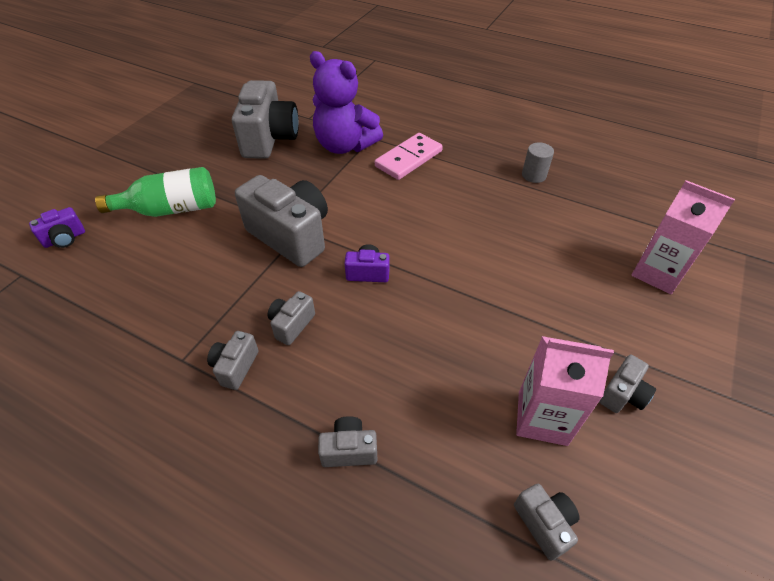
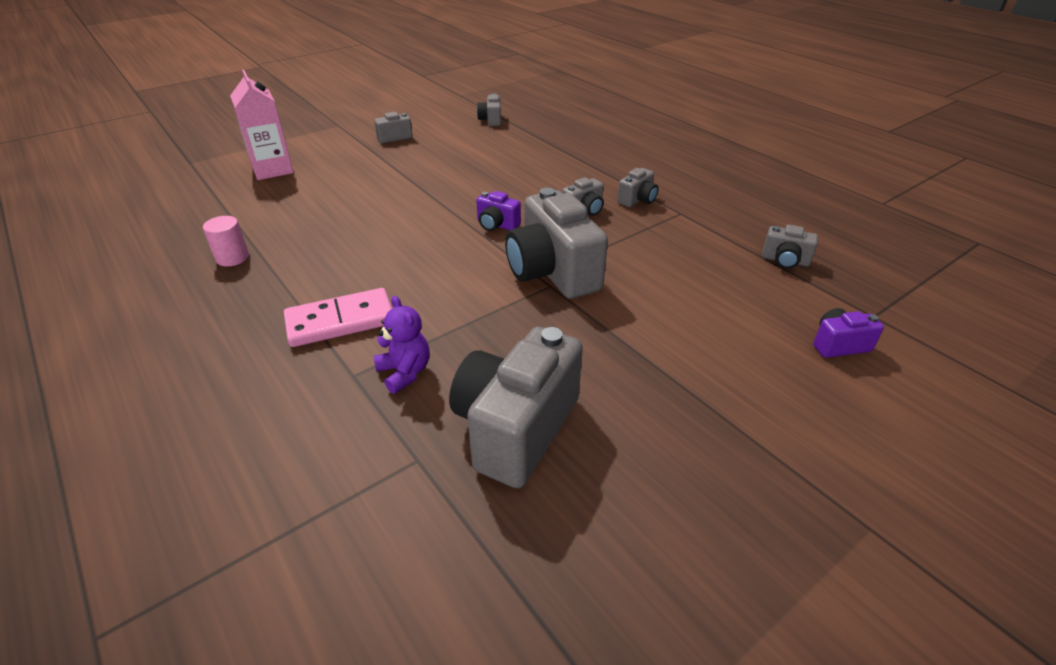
camera: 155 degrees left, 10 degrees down
green bottle [95,167,216,217] -> none
purple teddy bear [310,51,383,154] -> purple teddy bear [373,296,429,394], size x0.51
grey camera [318,416,377,467] -> grey camera moved to [762,225,818,269]
pink carton [516,336,614,446] -> none
grey cylinder [522,142,554,183] -> pink cylinder [203,216,249,267]

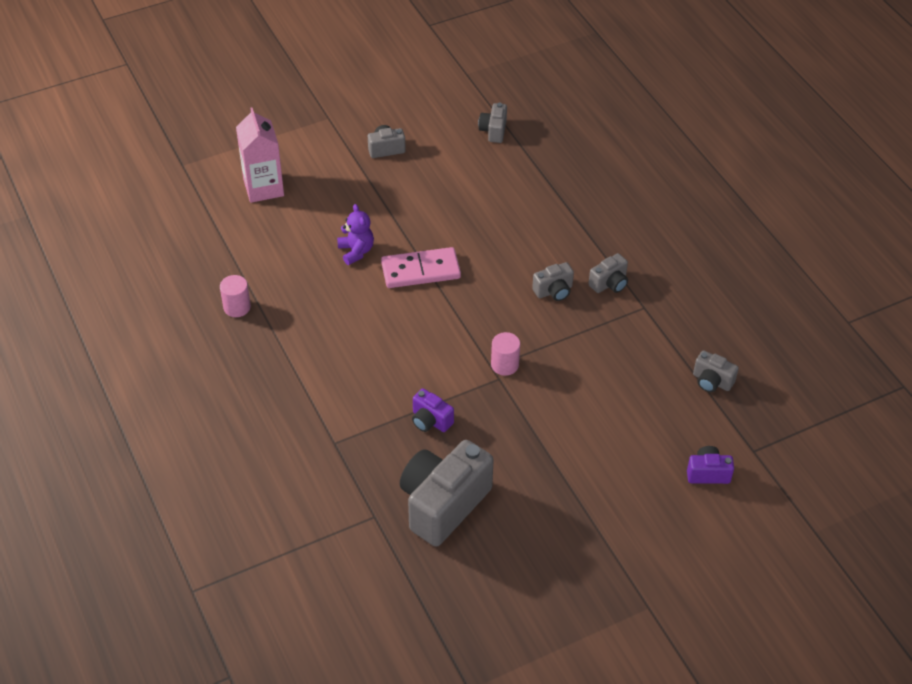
camera: 10 degrees right, 10 degrees up
pink domino [284,288,392,347] -> pink domino moved to [381,247,461,288]
purple teddy bear [373,296,429,394] -> purple teddy bear moved to [337,204,374,265]
purple camera [476,191,521,231] -> purple camera moved to [412,388,454,432]
grey camera [505,188,608,299] -> pink cylinder [491,332,520,376]

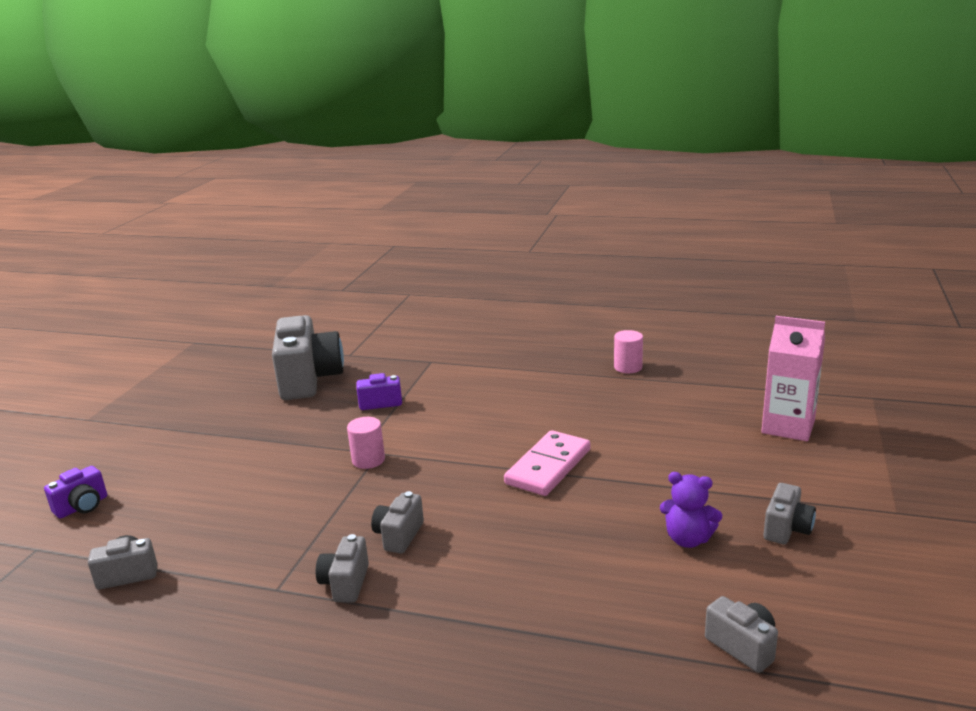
camera: 135 degrees right, 25 degrees down
purple teddy bear [337,204,374,265] -> purple teddy bear moved to [660,472,722,548]

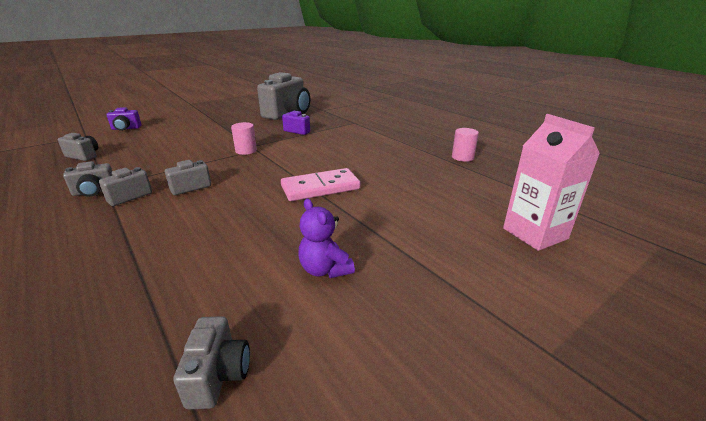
camera: 35 degrees right, 5 degrees up
grey camera [764,483,816,544] -> grey camera moved to [63,161,112,197]

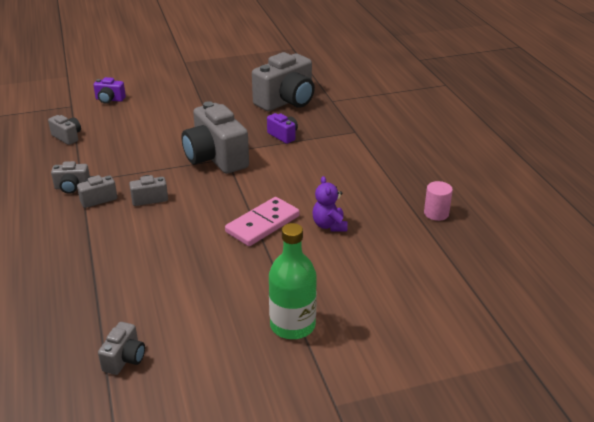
camera: 20 degrees right, 5 degrees up
pink cylinder [231,122,257,155] -> grey camera [181,101,249,174]
pink domino [281,168,361,201] -> pink domino turned 45 degrees counterclockwise [225,197,300,246]
purple teddy bear [299,199,355,278] -> purple teddy bear moved to [312,176,348,232]
pink carton [503,114,600,251] -> none
none -> green bottle [269,223,317,339]

